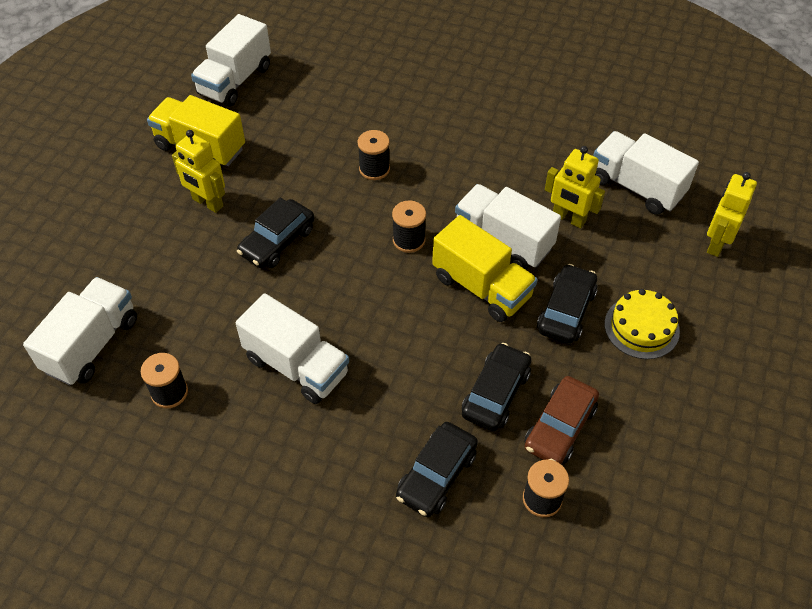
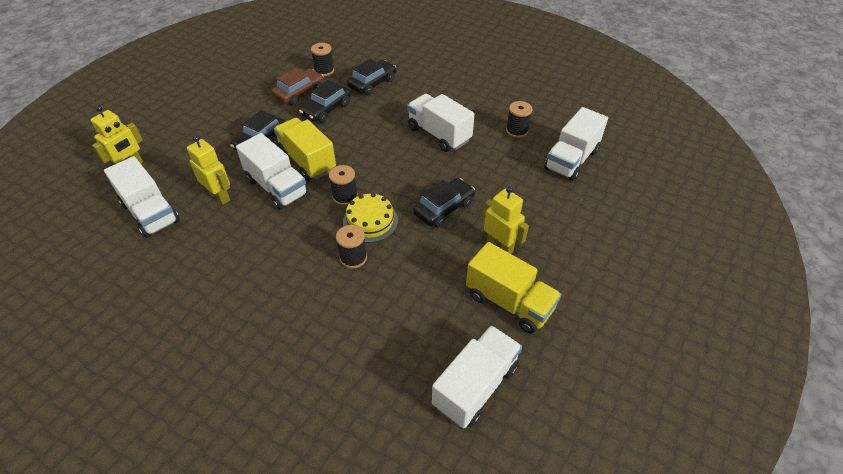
camera: 170 degrees left, 5 degrees down
yellow cake [604,289,680,359] -> yellow cake moved to [343,193,398,243]

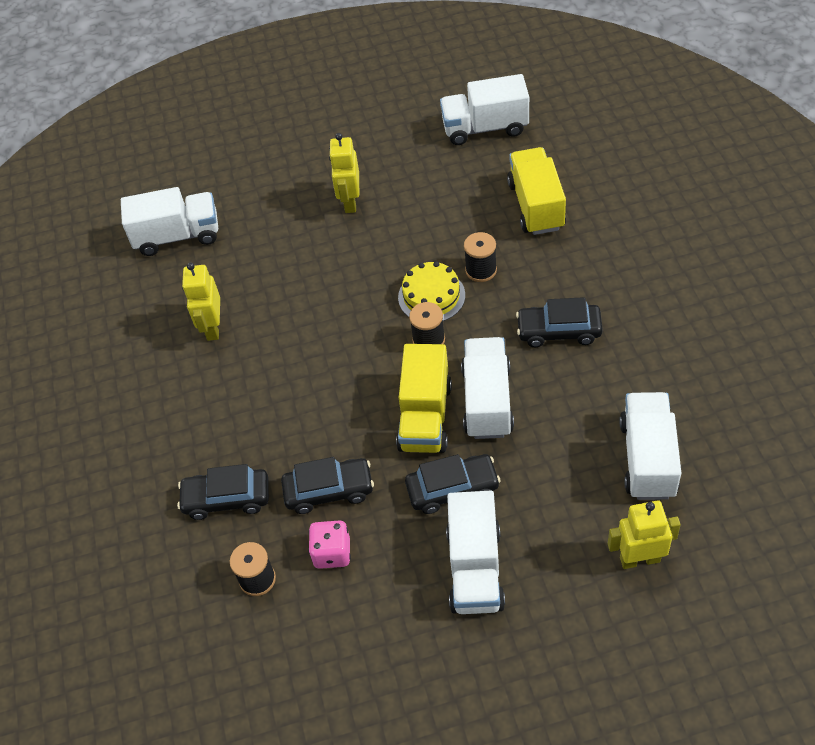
camera: 130 degrees left, 5 degrees up
yellow robot [187,135,230,205] -> yellow robot moved to [182,263,220,341]
brown car [272,68,324,105] -> pink dice [308,520,351,569]
white truck [407,94,475,152] -> white truck moved to [446,491,505,614]
black car [413,178,475,227] -> black car moved to [516,297,603,347]
yellow truck [466,242,562,333] -> yellow truck moved to [507,147,566,235]
black spool [506,101,532,138] -> none

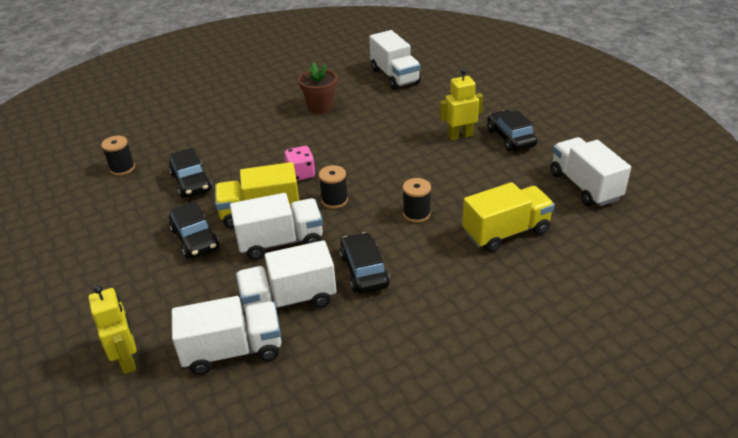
camera: 70 degrees right, 15 degrees down
black car [177,464,269,520] -> black car moved to [487,110,537,152]
yellow robot [182,263,220,341] -> brown flower pot [298,62,337,114]
pink dice [308,520,351,569] -> pink dice moved to [284,146,316,181]
yellow cake [398,261,465,321] -> none
white truck [446,491,505,614] -> white truck moved to [236,240,337,311]

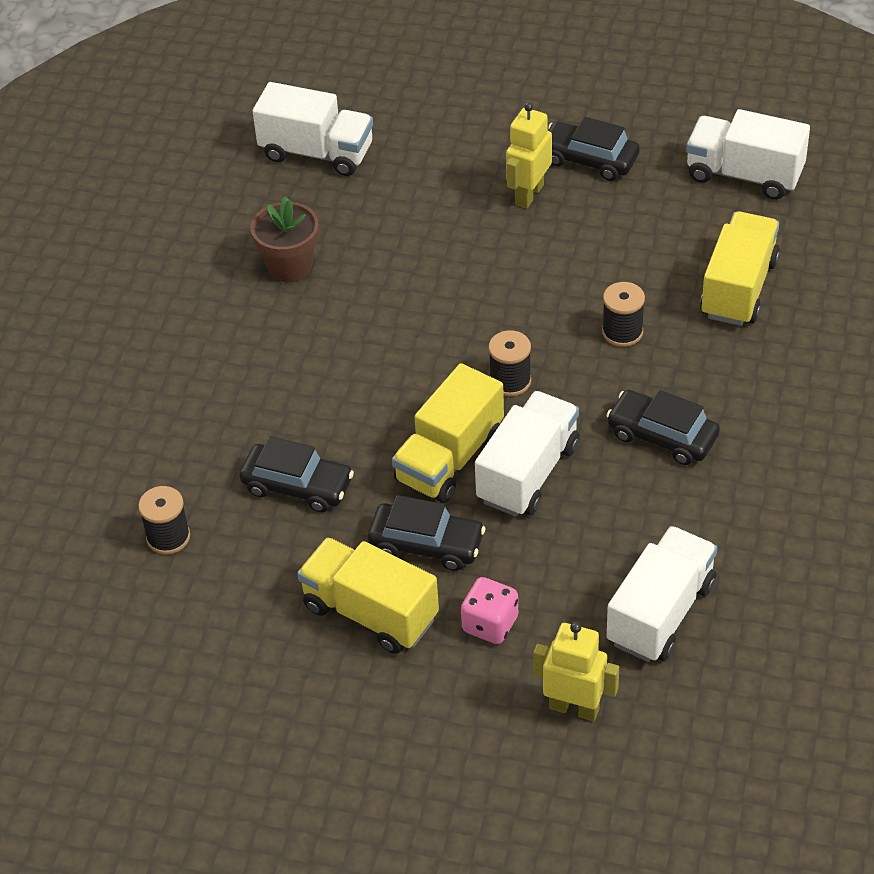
camera: 45 degrees left, 10 degrees up
white truck [236,240,337,311] -> none
pink dice [284,146,316,181] -> pink dice moved to [461,577,518,644]
none -> yellow truck [297,537,439,654]

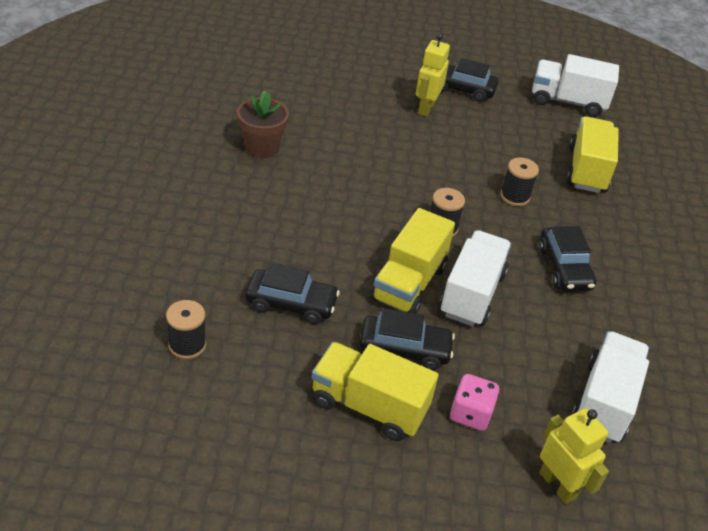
camera: 15 degrees left, 5 degrees down
white truck [253,82,373,176] -> none
yellow robot [533,622,619,721] -> yellow robot turned 45 degrees clockwise [540,408,609,504]
black car [606,390,720,465] -> black car turned 120 degrees counterclockwise [539,226,596,291]

